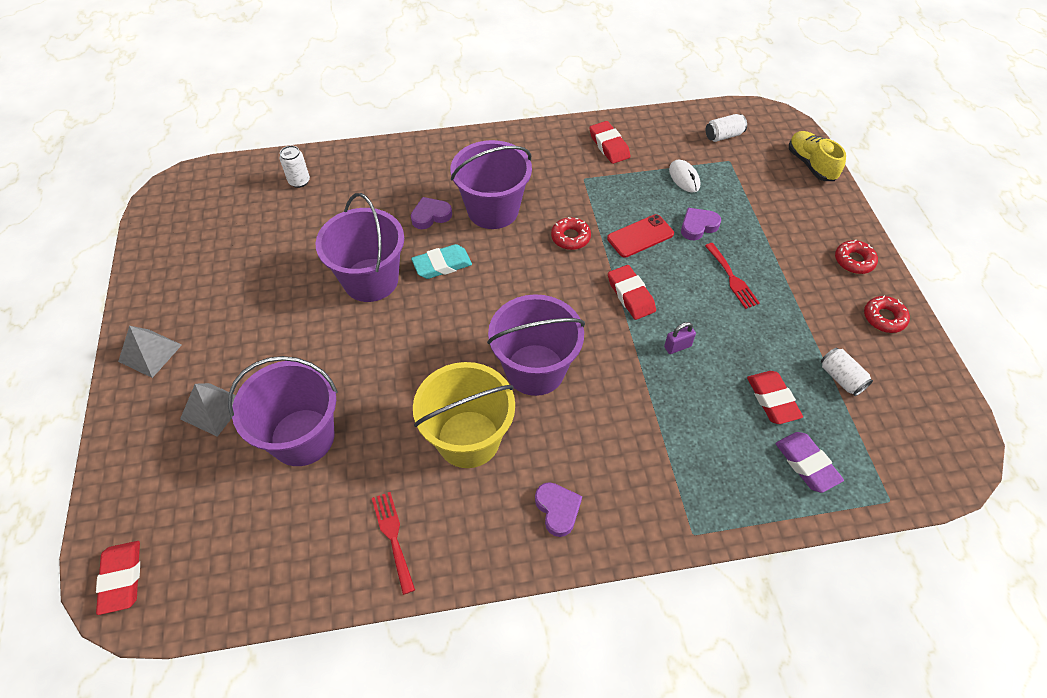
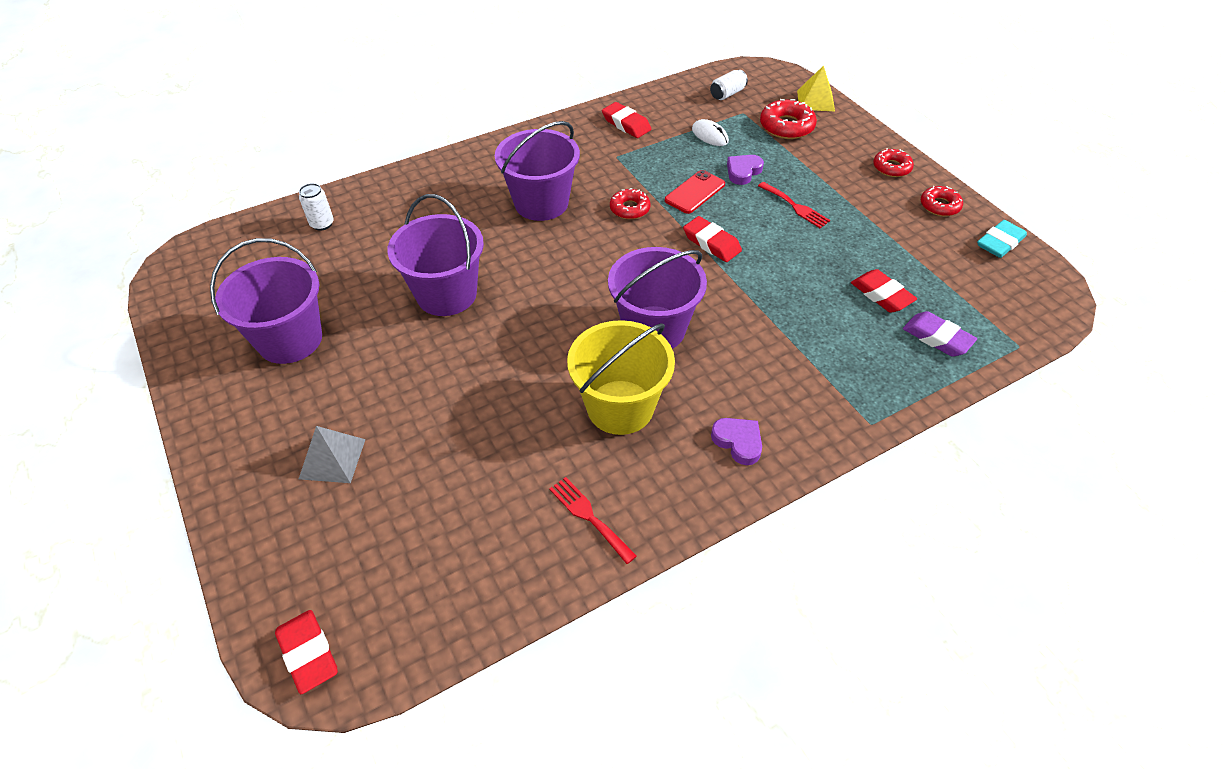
camera: 20 degrees left, 5 degrees down
grey pyramid [118,326,182,378] -> none
purple bucket [228,356,338,466] -> purple bucket moved to [210,238,322,364]
purple heart [411,197,452,229] -> none
turquoise eraser [411,244,472,279] -> turquoise eraser moved to [977,220,1027,258]
purple padlock [664,322,696,354] -> none
yellow shoe [789,131,846,181] -> yellow pyramid [797,66,835,111]
white can [821,347,873,396] -> none
none -> red donut [760,99,817,139]

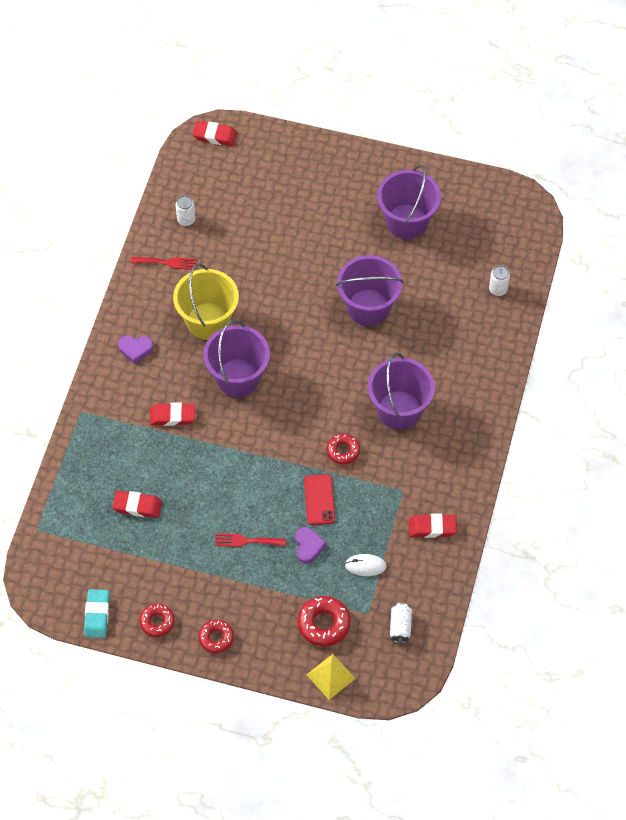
camera: 135 degrees right, 10 degrees up
grey pyramid [299,426,366,483] -> none
red eraser [683,216,742,262] -> red eraser moved to [150,402,195,426]
purple eraser [903,311,977,357] -> none
none -> white can [176,195,196,226]

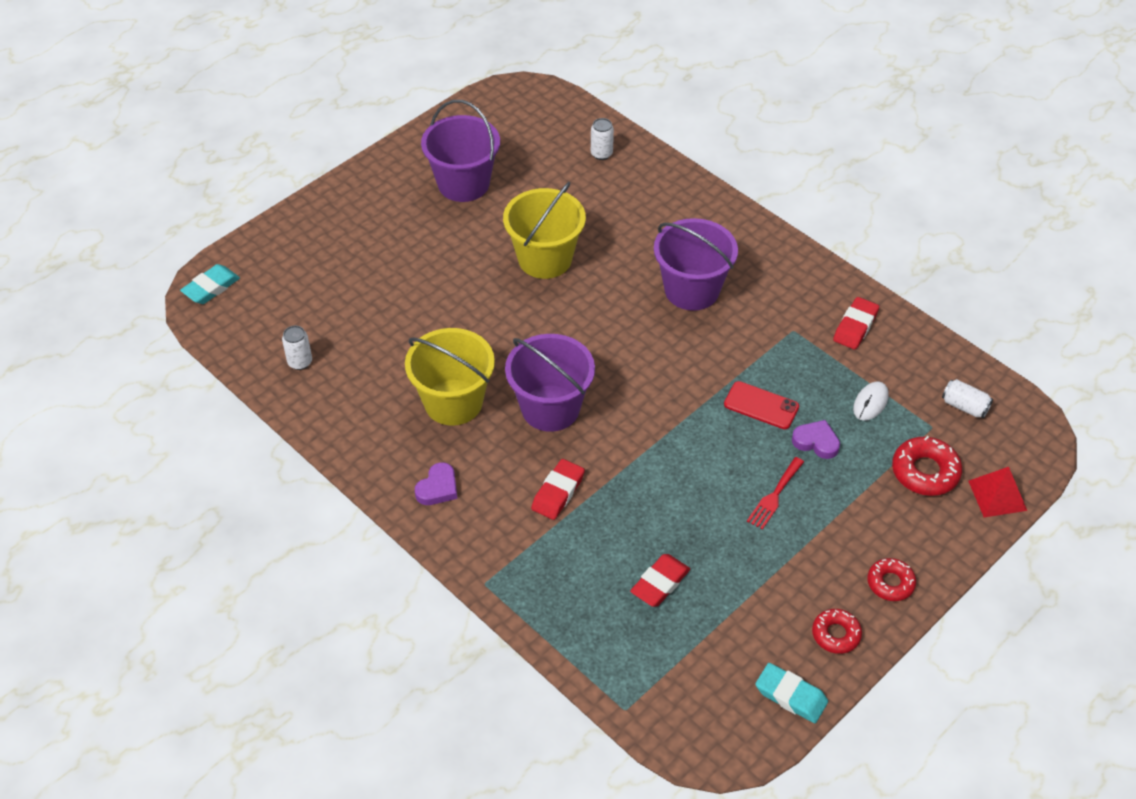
camera: 60 degrees left, 10 degrees down
red fork [130,257,197,270] -> none
red eraser [192,121,237,146] -> turquoise eraser [180,264,240,304]
yellow pyramid [307,654,356,700] -> red pyramid [968,467,1027,517]
red donut [327,434,360,465] -> none
purple bucket [336,255,403,326] -> yellow bucket [503,182,586,279]

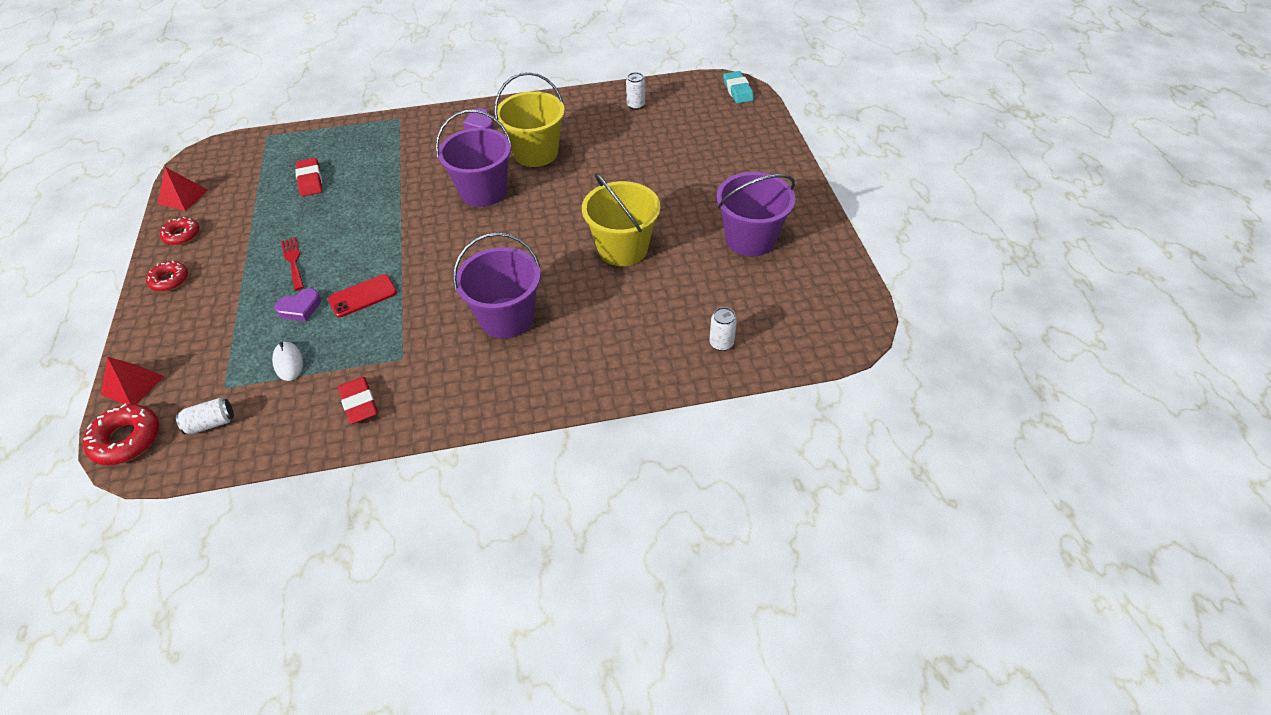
camera: 125 degrees right, 0 degrees up
red eraser [531,459,585,520] -> none
turquoise eraser [755,663,828,723] -> red pyramid [158,167,208,211]
red donut [892,436,962,496] -> red donut moved to [83,403,159,465]

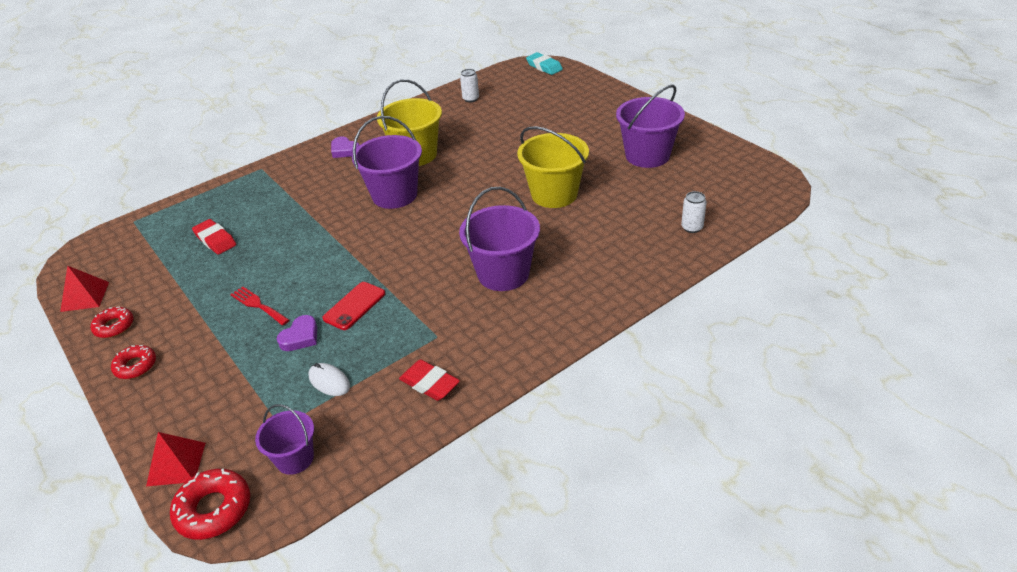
camera: 25 degrees left, 10 degrees down
white can [176,398,234,434] -> purple bucket [255,404,314,475]

